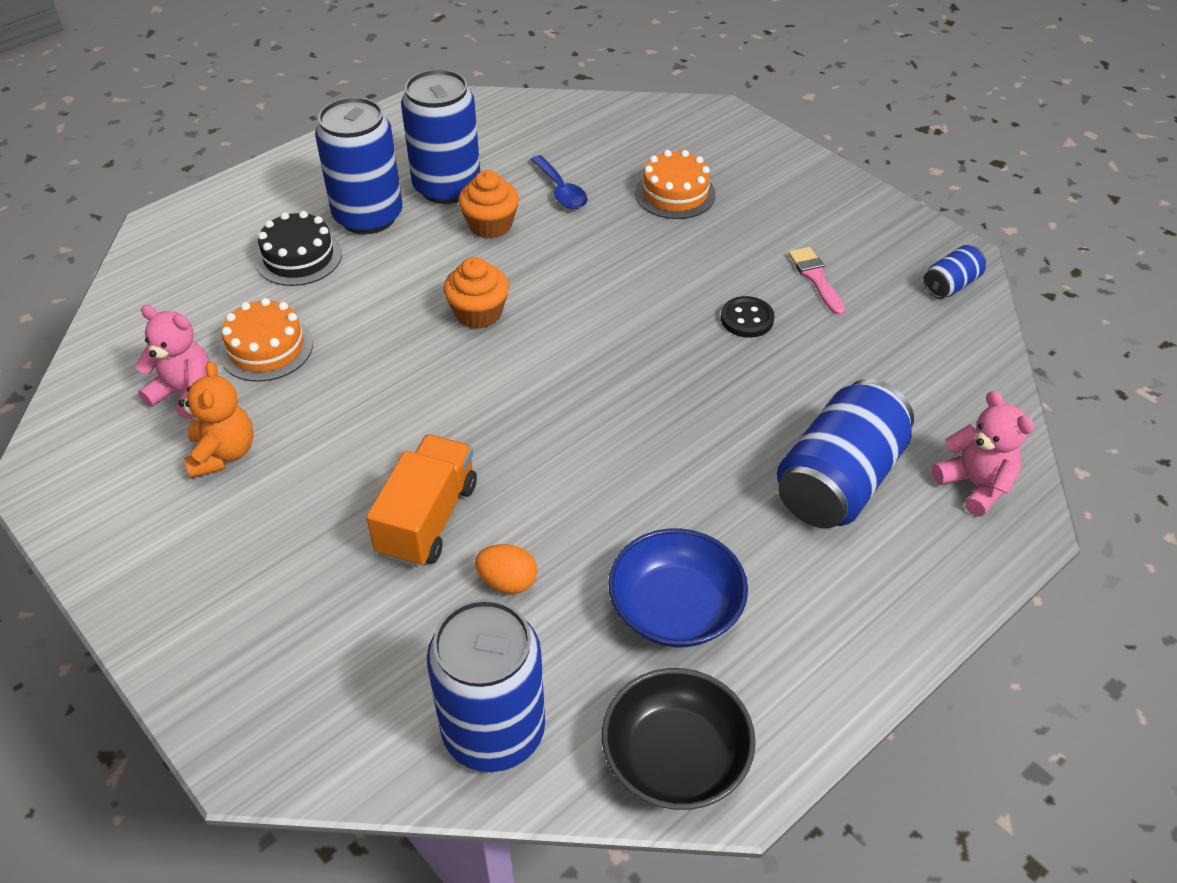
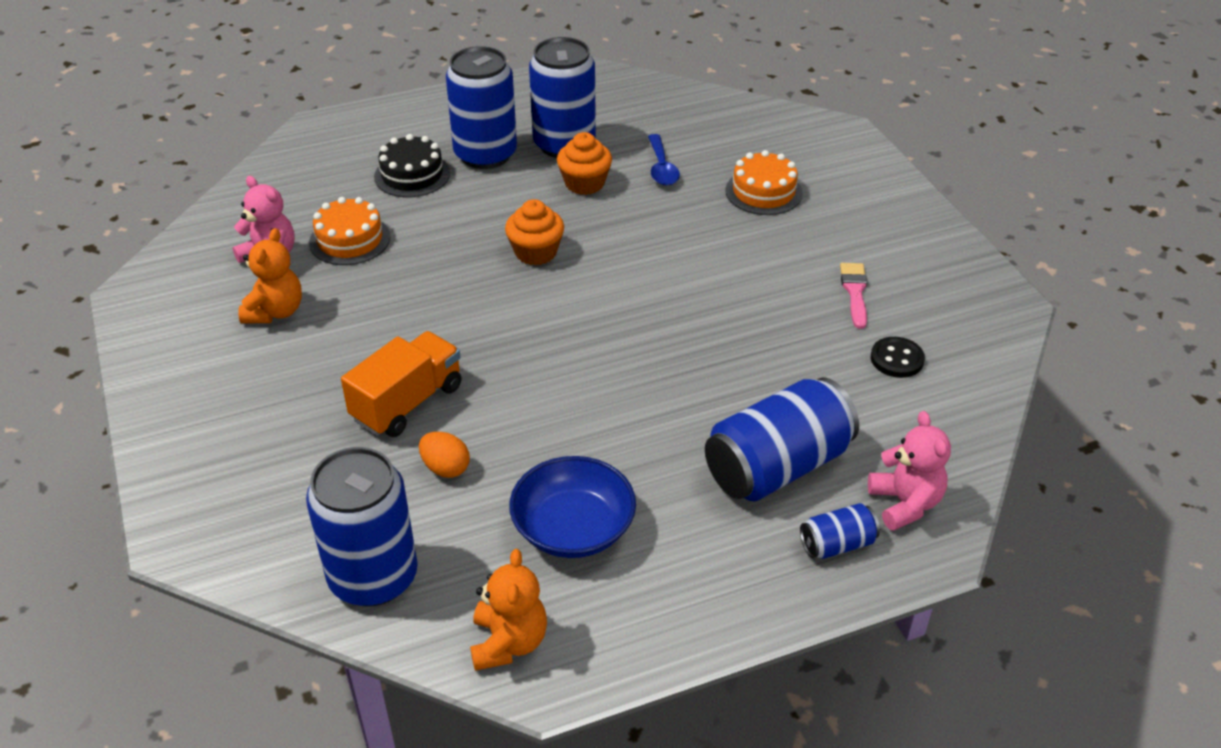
camera: 20 degrees right, 5 degrees down
black bowl [602,668,756,810] -> orange teddy bear [470,549,547,671]
black button [721,296,774,338] -> black button moved to [871,337,925,378]
blue can [924,245,986,298] -> blue can moved to [800,503,880,559]

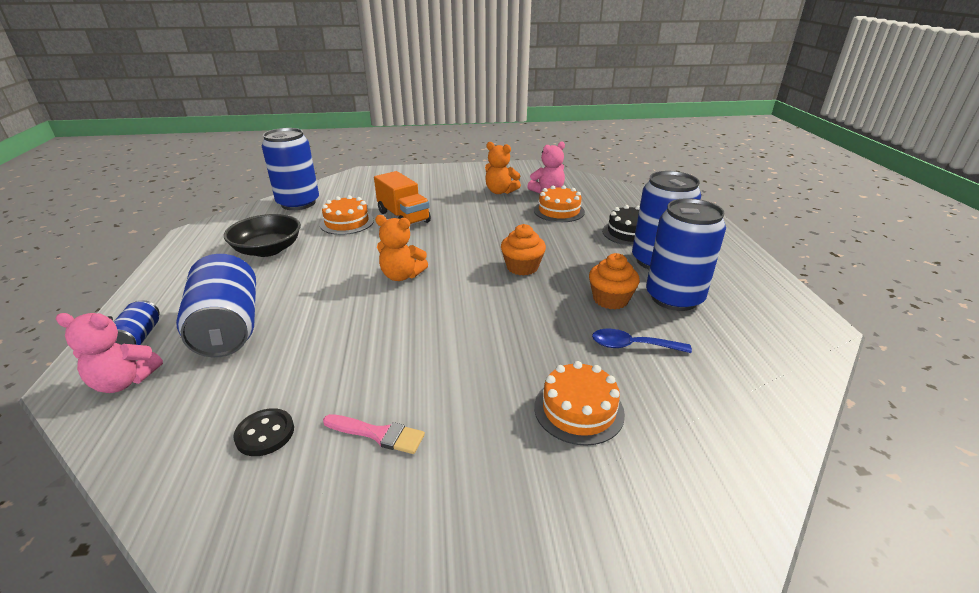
camera: 105 degrees right, 10 degrees down
orange egg [419,432,470,478] -> orange cake [320,195,374,235]
orange teddy bear [470,549,547,671] -> orange teddy bear moved to [375,215,428,281]
blue bowl [509,456,636,558] -> black bowl [224,214,301,257]

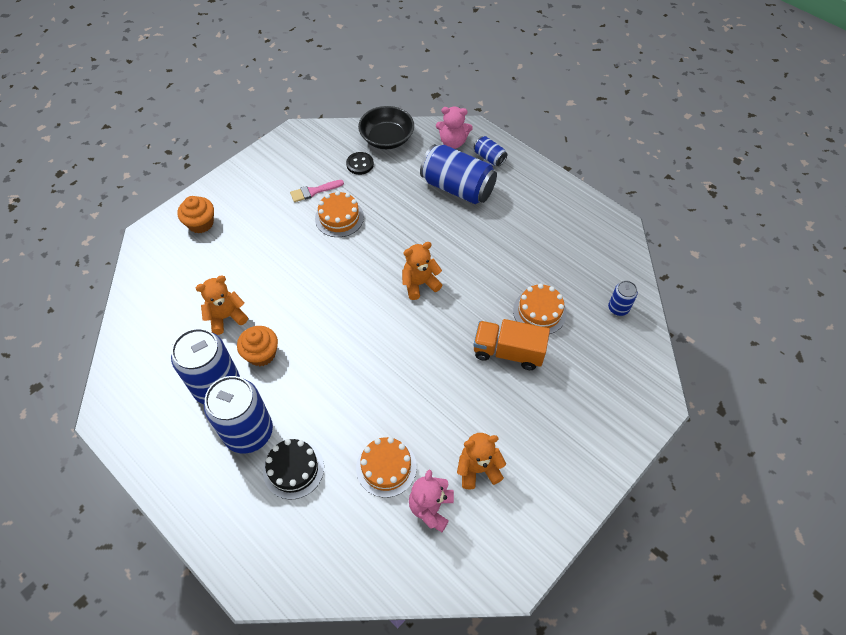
camera: 140 degrees right, 25 degrees up
pink teddy bear [56,313,163,393] -> pink teddy bear turned 135 degrees counterclockwise [436,107,473,149]
black bowl [224,214,301,257] -> black bowl moved to [358,106,414,149]
blue can [262,128,319,210] -> blue can [608,281,638,316], size x0.48
orange cupcake [501,224,546,276] -> orange cupcake moved to [177,196,214,233]
orange cake [534,361,625,446] -> orange cake moved to [315,191,364,237]
blue spoon [592,329,692,353] -> orange teddy bear [196,276,248,335]

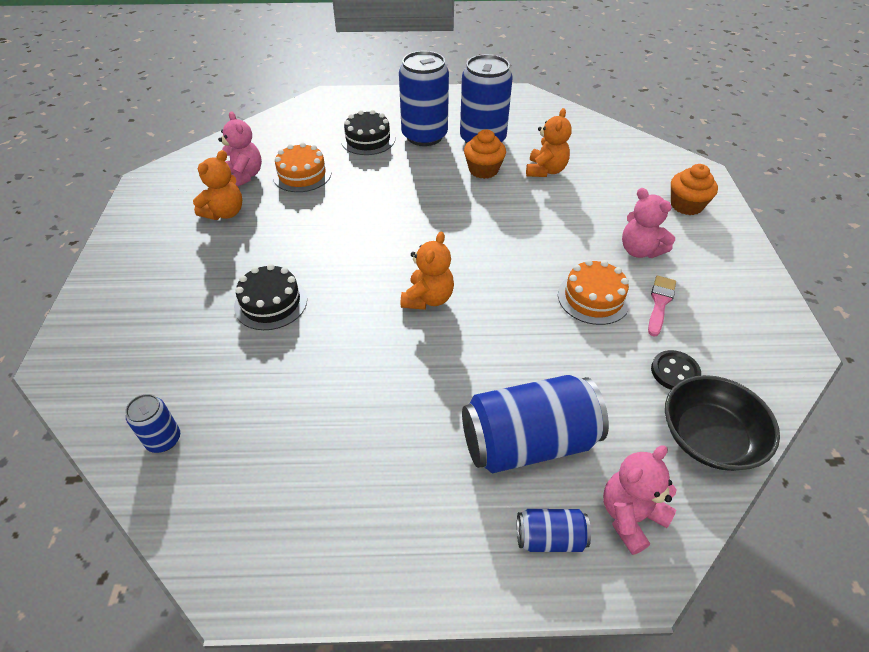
camera: 135 degrees right, 10 degrees down
orange truck [473,319,550,370] -> black cake [234,264,307,330]
orange cake [513,284,567,334] -> none
none -> pink teddy bear [622,188,675,258]

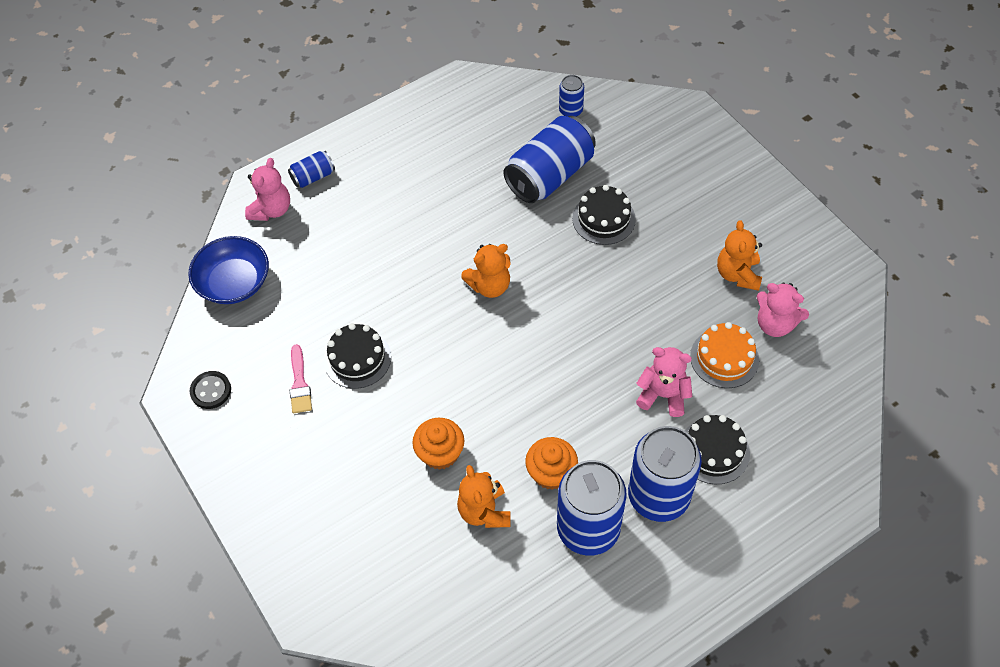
camera: 150 degrees right, 10 degrees up
orange teddy bear [401,232,454,310] -> orange teddy bear turned 105 degrees counterclockwise [461,244,511,298]
blue can [462,375,609,473] -> blue can moved to [503,116,596,203]
orange cake [558,259,630,325] -> black cake [324,323,391,389]
pink teddy bear [622,188,675,258] -> pink teddy bear moved to [636,347,692,417]
black button [651,350,701,390] -> black button moved to [189,371,231,409]
black bowl [665,375,780,471] -> blue bowl [188,236,269,304]
orange cupcake [671,164,718,215] -> orange cupcake moved to [412,418,464,470]

